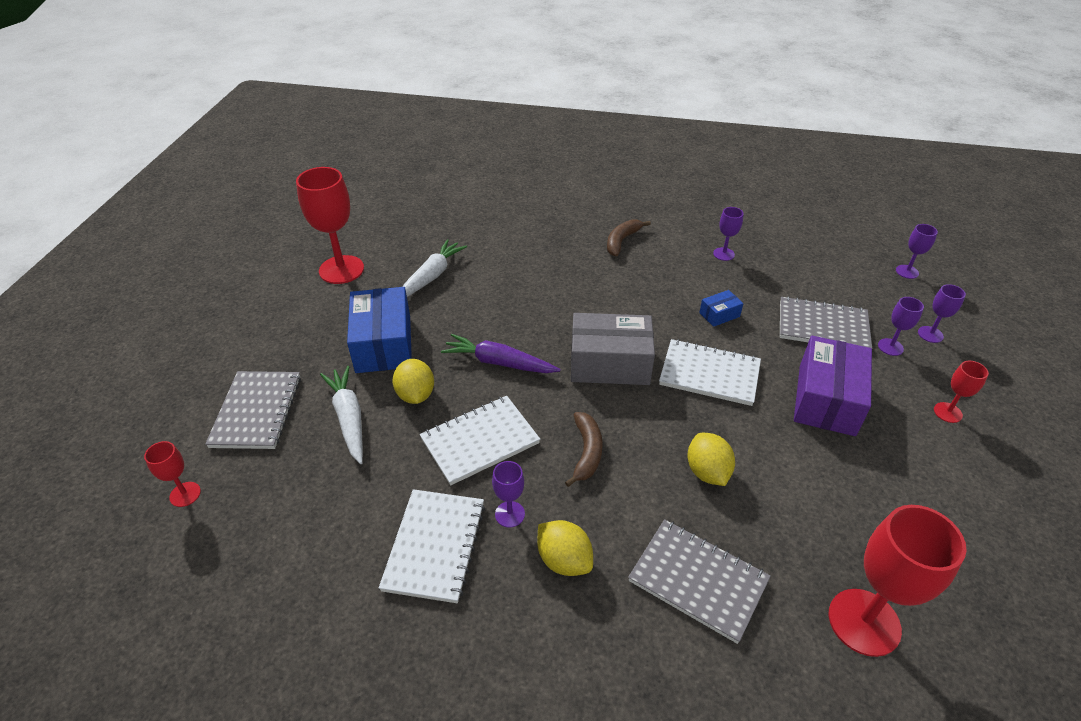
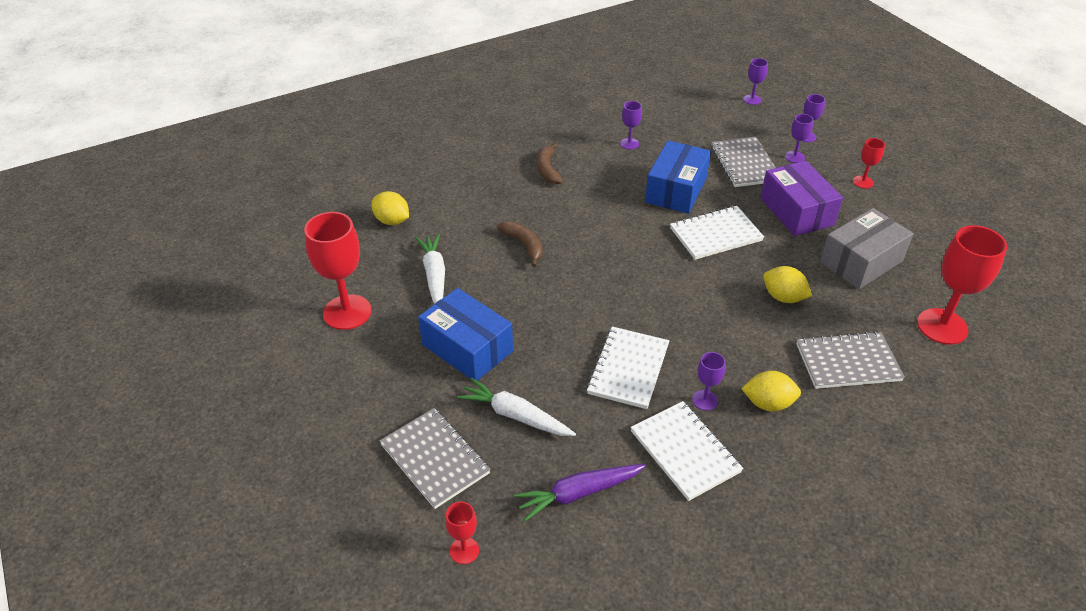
camera: 40 degrees left, 0 degrees up
yellow lemon [392,359,434,404] -> yellow lemon moved to [372,191,409,225]
purple carrot [441,334,561,373] -> purple carrot moved to [514,464,646,521]
brown banana [565,412,603,487] -> brown banana moved to [497,222,542,267]
grey box [571,313,655,385] -> grey box moved to [820,208,913,289]
blue box [699,290,744,327] -> blue box [645,140,711,214], size x2.19
grey notebook [780,296,872,348] -> grey notebook turned 75 degrees counterclockwise [711,137,776,187]

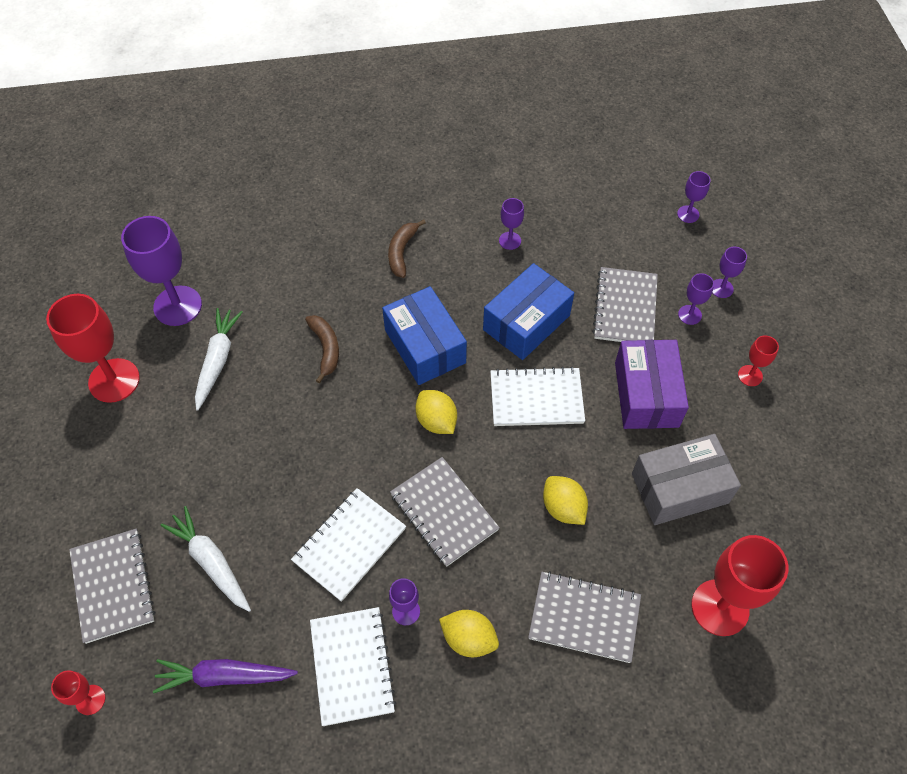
camera: 20 degrees right, 15 degrees up
yellow lemon [372,191,409,225] -> yellow lemon moved to [415,390,457,434]
blue box [418,288,513,381] -> blue box moved to [382,286,467,385]
none -> purple goblet [121,216,202,326]
none -> grey notebook [390,457,500,567]

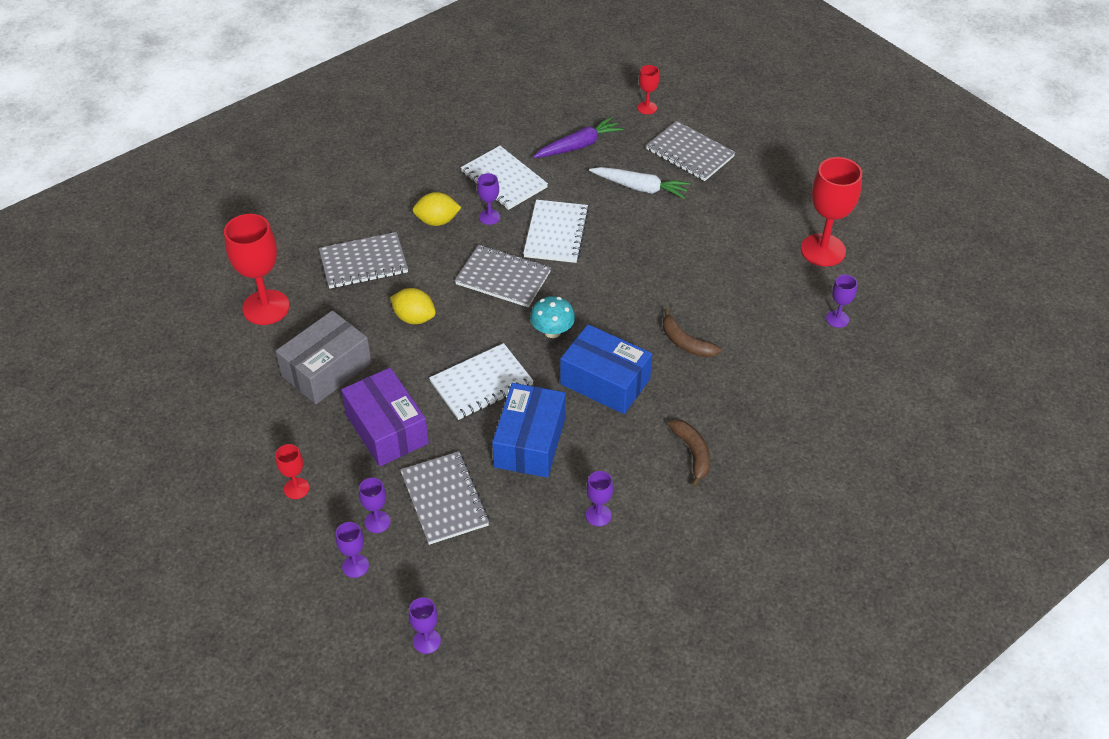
camera: 150 degrees right, 10 degrees down
purple goblet [121,216,202,326] -> purple goblet [826,275,857,328], size x0.49
white carrot [195,308,243,411] -> none
yellow lemon [415,390,457,434] -> turquoise mushroom [530,296,575,338]

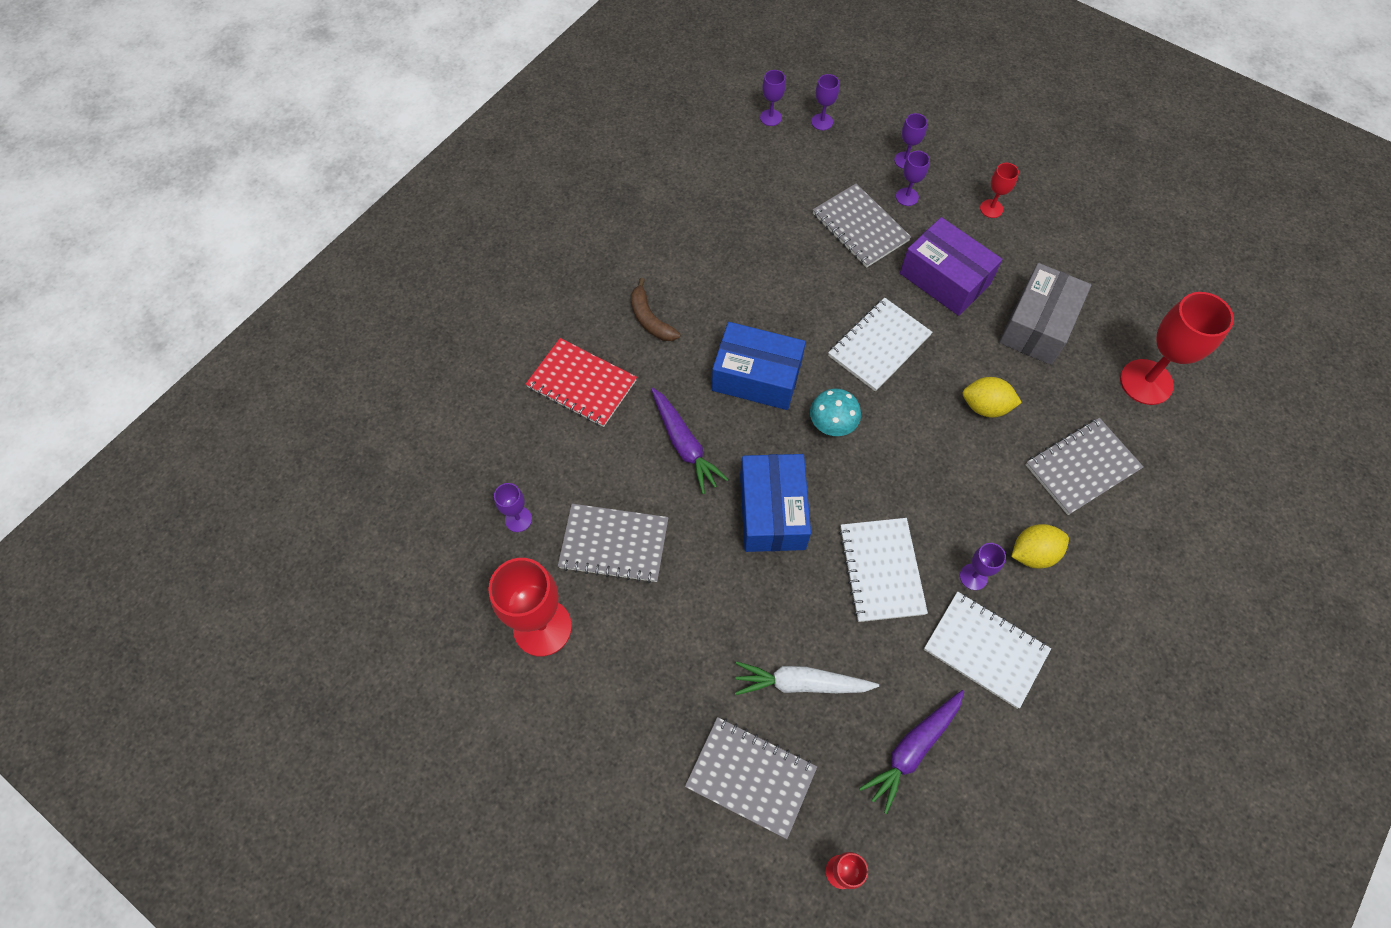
camera: 165 degrees right, 15 degrees up
grey notebook [455,245,551,307] -> grey notebook moved to [558,504,669,583]
blue box [492,383,566,478] -> blue box moved to [740,454,811,552]
purple goblet [586,471,613,526] -> purple goblet moved to [760,70,786,126]
brown banana [663,308,721,357] -> purple carrot [651,388,729,494]
none -> red notebook [526,338,637,427]

